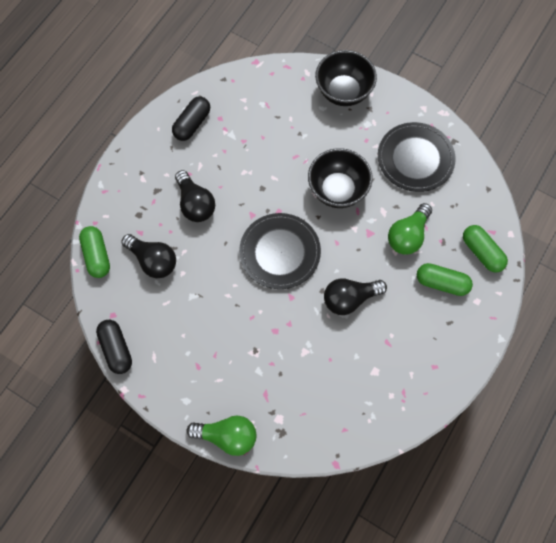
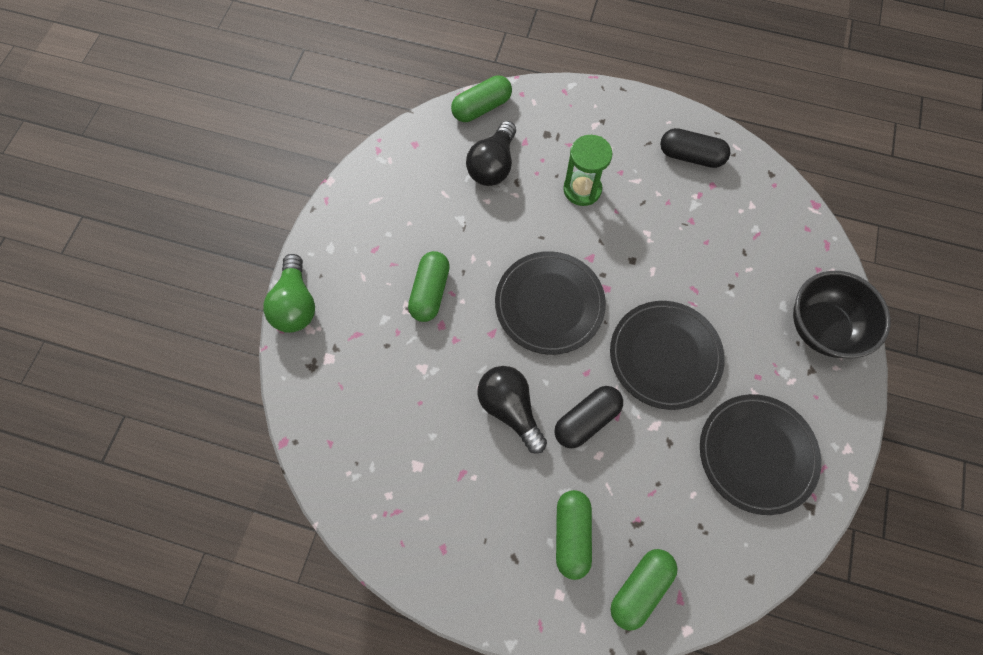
camera: 75 degrees right, 0 degrees up
black capsule [96,320,132,374] -> black capsule moved to [555,386,623,448]
black light bulb [175,170,215,222] -> green hourglass [563,135,612,206]
black bowl [308,148,373,208] -> black plate [610,301,725,410]
green light bulb [388,203,432,255] -> none
none -> green capsule [408,251,450,322]

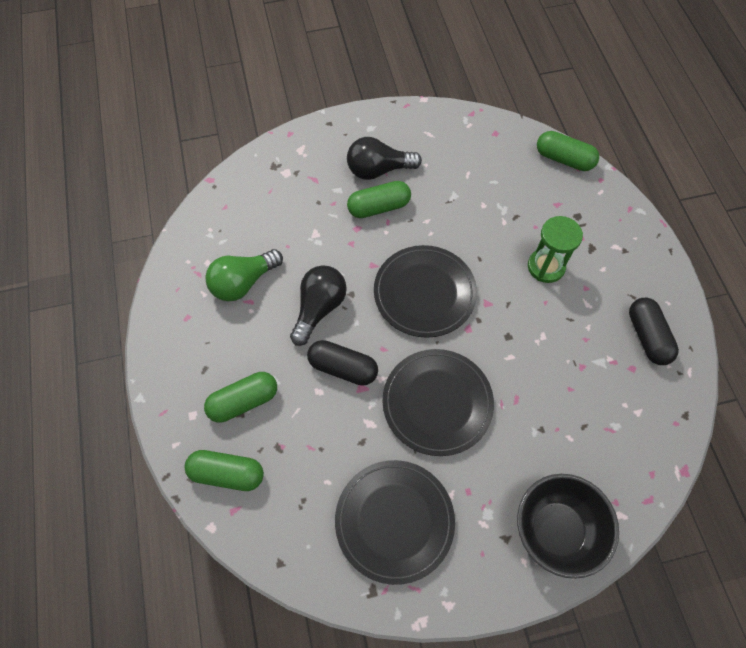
camera: 60 degrees right, 5 degrees down
green light bulb [263,254,315,333] -> green light bulb moved to [205,249,283,302]
black light bulb [466,121,516,186] -> black light bulb moved to [347,137,422,180]

